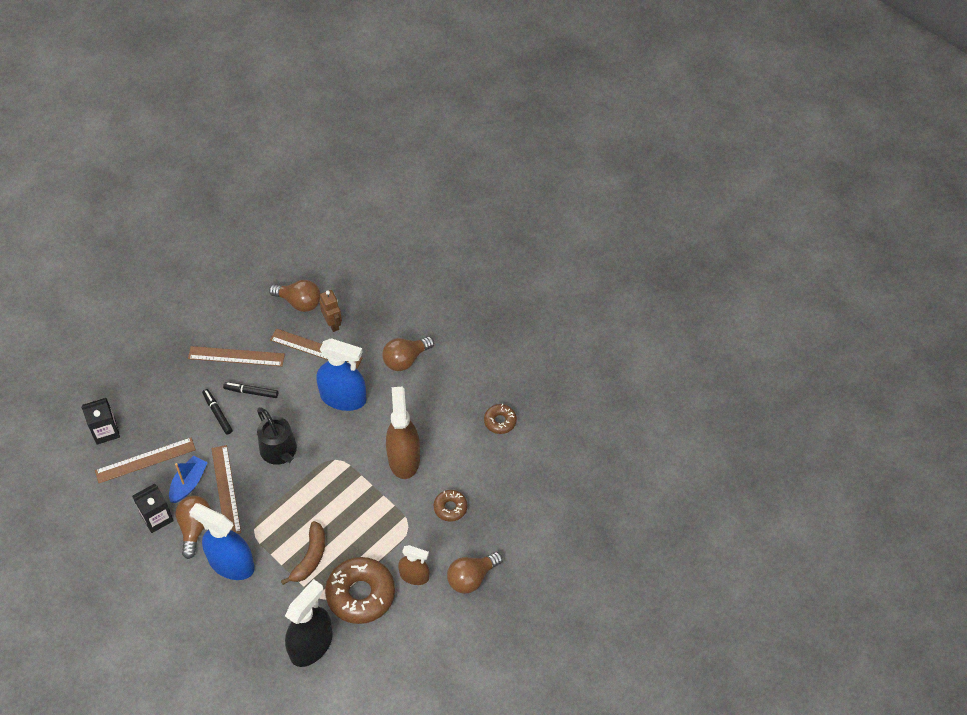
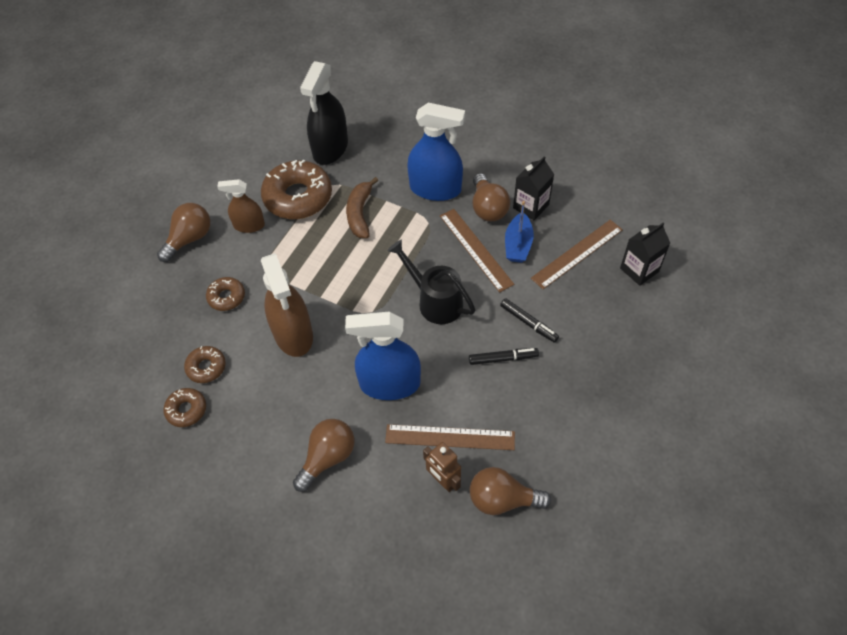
camera: 165 degrees right, 0 degrees up
brown ruler [188,346,285,366] -> none
none -> brown donut [184,346,226,383]

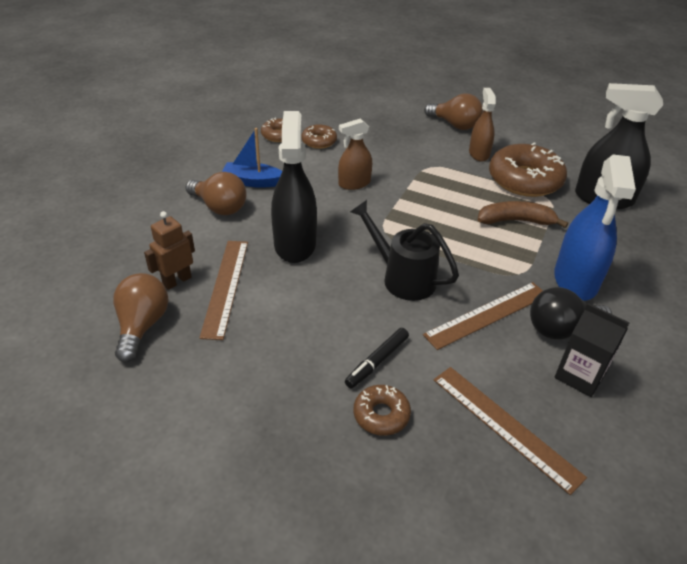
camera: 85 degrees right, 15 degrees down
brown donut [206,277,245,311] -> brown donut moved to [354,385,411,436]
brown spray bottle [261,253,313,357] -> brown spray bottle [338,119,372,190], size x0.59
blue spray bottle [345,312,421,400] -> black spray bottle [271,111,317,263]
black watering can [387,240,476,324] -> black watering can turned 90 degrees counterclockwise [350,200,459,301]
black marker [469,348,539,365] -> none
brown light bulb [472,173,510,221] -> black light bulb [530,287,612,340]
blue boat [505,201,534,263] -> blue boat moved to [222,128,282,188]
black carton [620,223,670,286] -> none

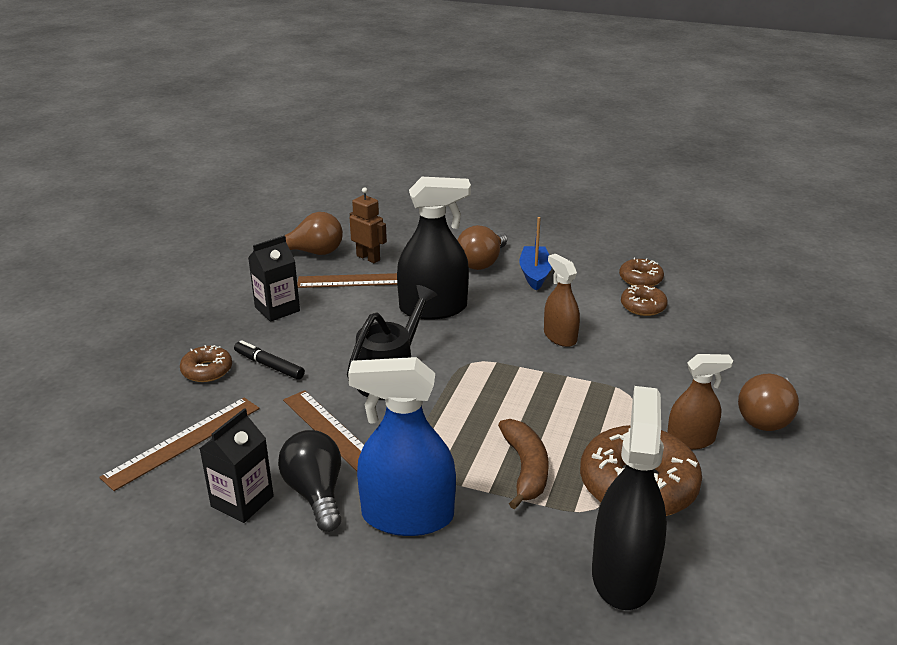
camera: 85 degrees right, 10 degrees down
none -> black carton [248,236,300,322]

